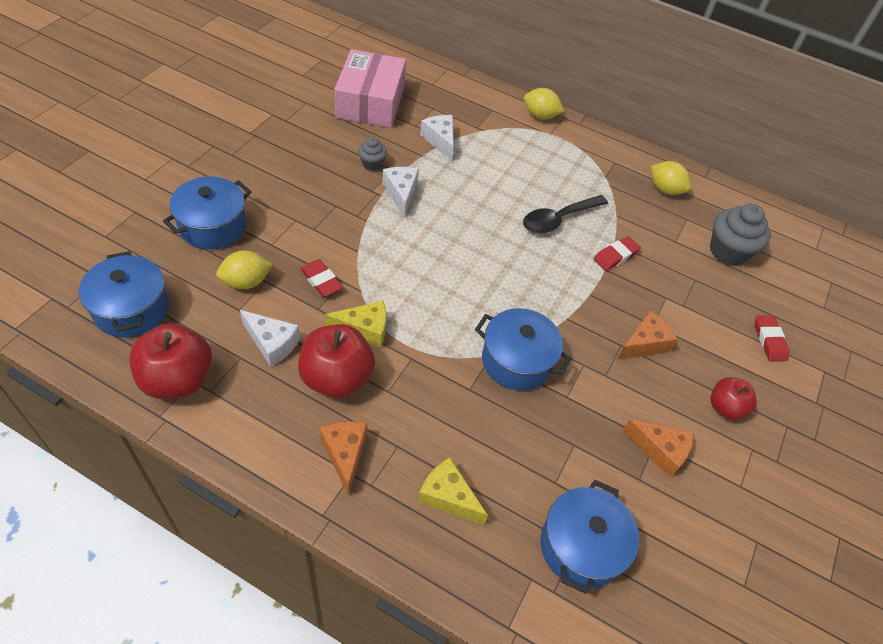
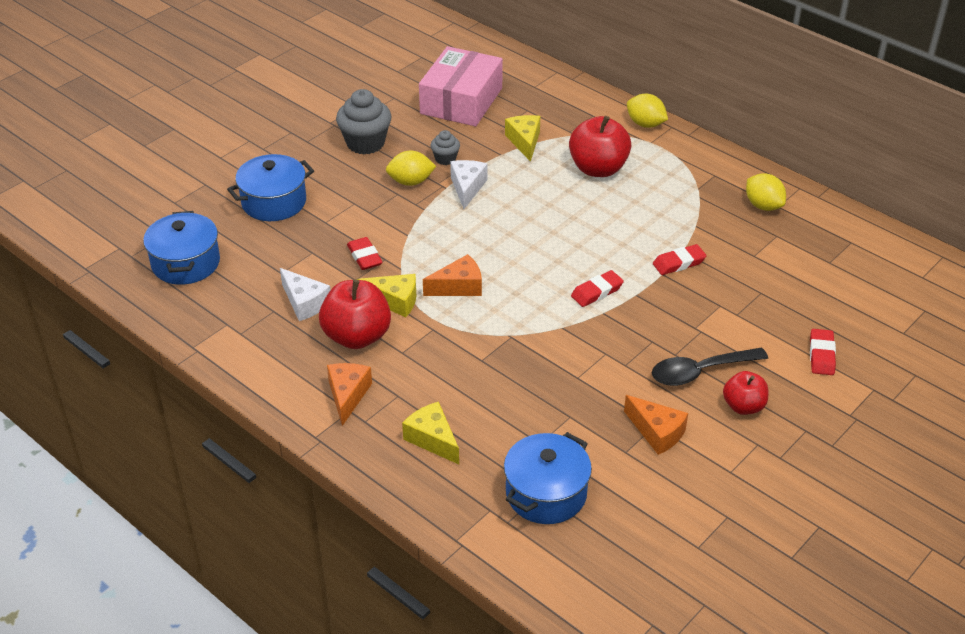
camera: 20 degrees right, 10 degrees down
red apple [129,323,212,399] -> red apple moved to [569,116,631,177]
yellow lemon [216,250,273,289] -> yellow lemon moved to [386,151,436,186]
white cheese [420,115,454,161] -> yellow cheese [505,115,540,162]
blue pot [475,308,572,391] -> none
black spoon [523,195,608,234] -> black spoon moved to [652,347,768,386]
orange cheese [617,311,678,360] -> orange cheese moved to [423,254,482,296]
grey cupcake [710,204,771,266] -> grey cupcake moved to [336,89,392,155]
none -> red eraser [571,270,624,307]

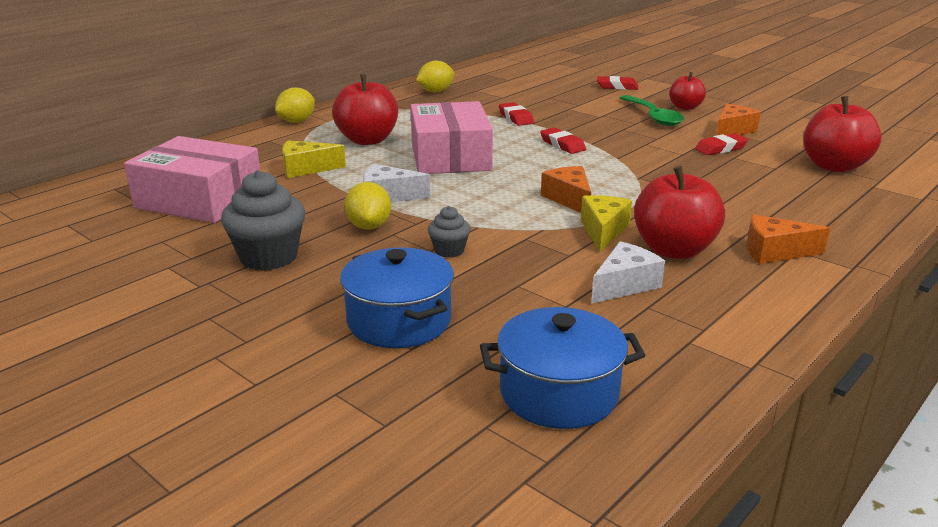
camera: 90 degrees left, 15 degrees down
red eraser [347,237,383,270] -> red eraser moved to [695,133,748,155]
yellow cheese [402,402,459,464] -> none
grey cupcake [431,130,460,165] -> grey cupcake moved to [428,206,471,258]
blue pot [504,432,592,524] -> red apple [804,96,882,172]
black spoon [652,347,768,386] -> green spoon [620,95,684,126]
none -> pink box [410,101,493,174]

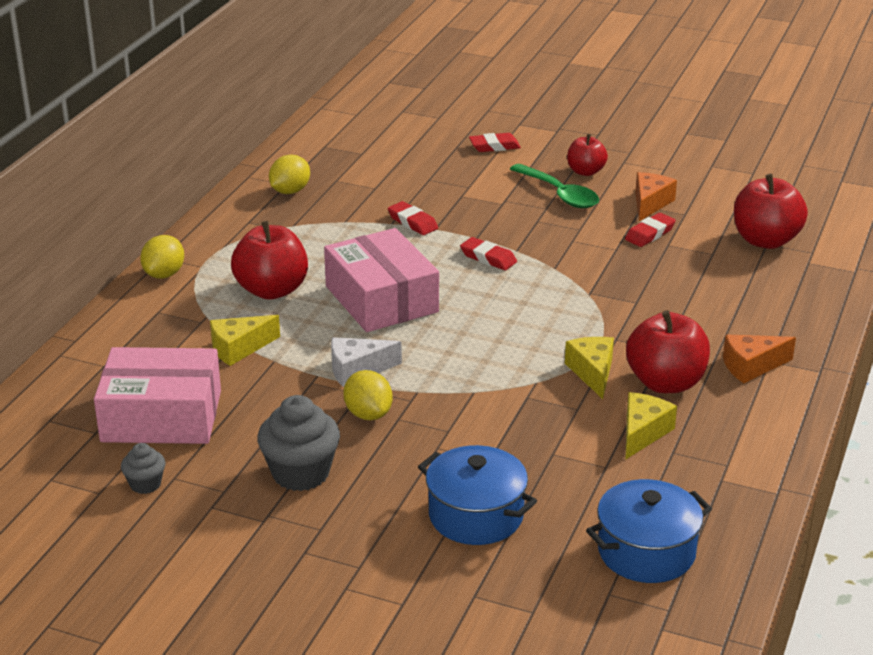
camera: 20 degrees left, 5 degrees up
grey cupcake [428,206,471,258] -> grey cupcake moved to [121,443,165,494]
orange cheese [541,166,591,213] -> none
white cheese [591,241,665,304] -> yellow cheese [625,392,677,460]

